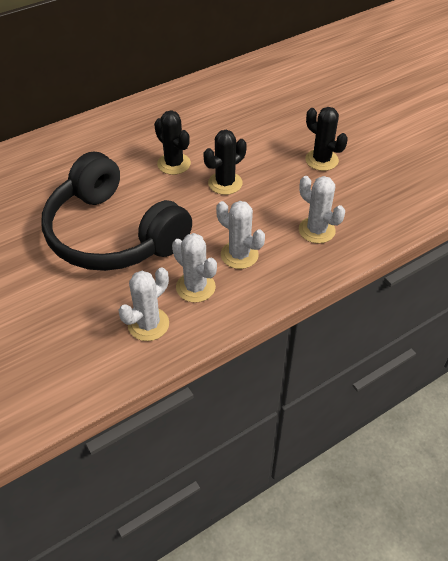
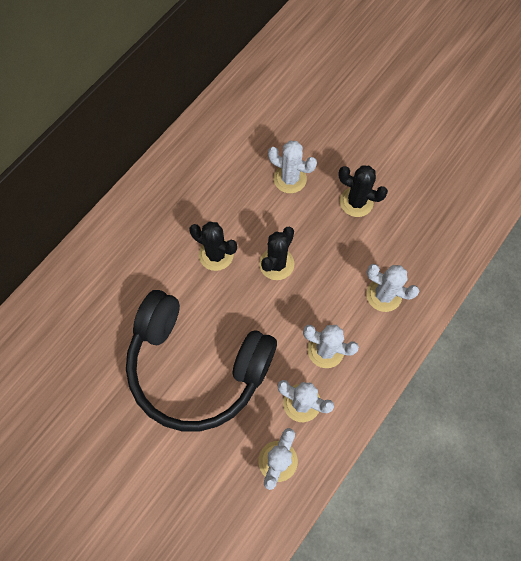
camera: 20 degrees left, 20 degrees up
none -> white cactus [268,141,317,193]

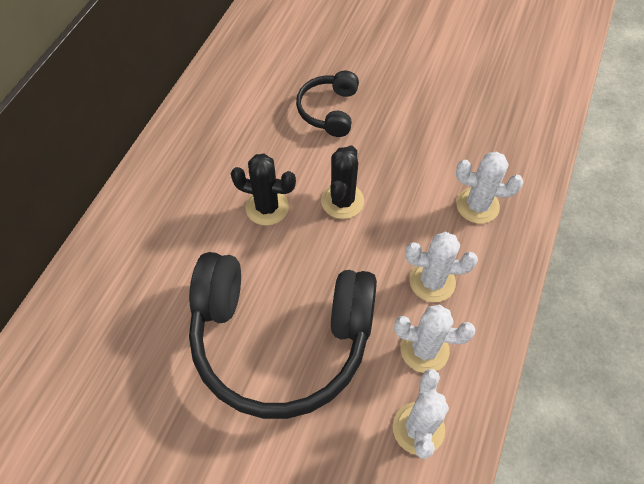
camera: 15 degrees left, 10 degrees down
white cactus [268,141,317,193] -> black headphones [296,71,359,137]
black cactus [338,165,388,217] -> none

